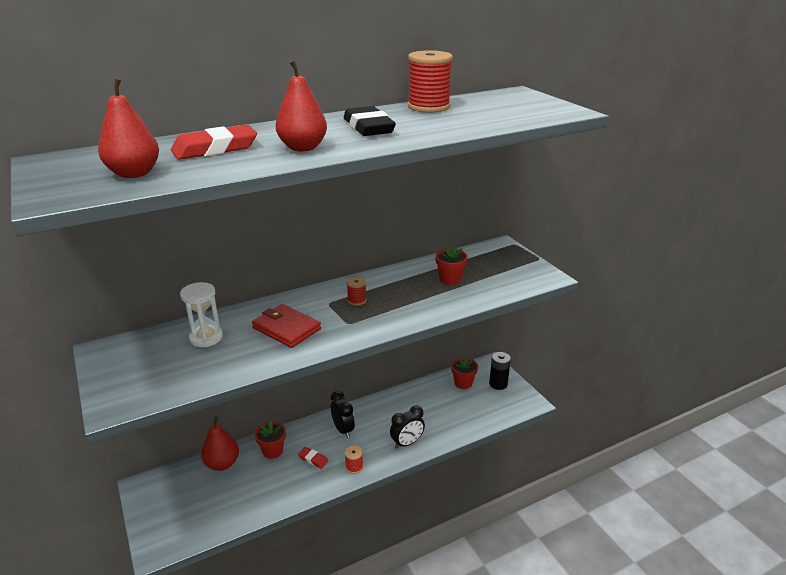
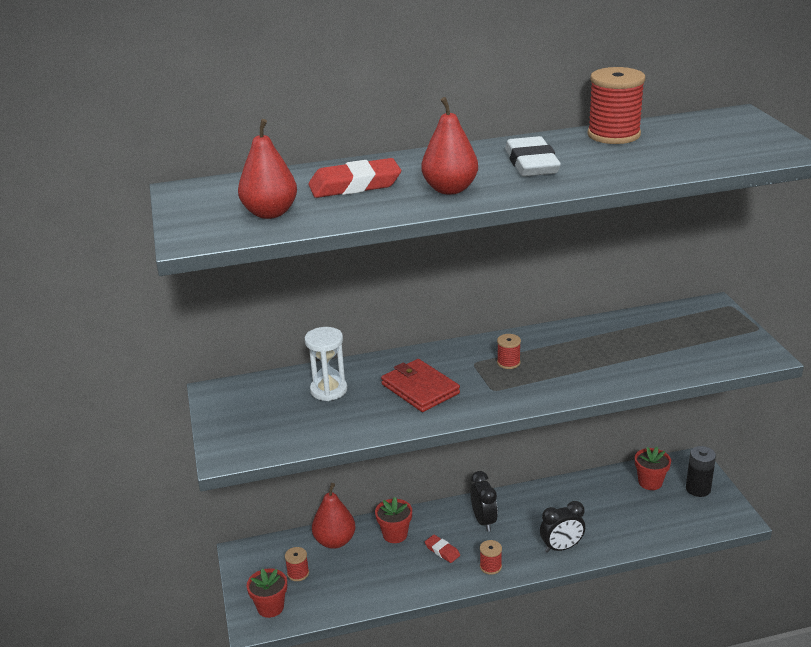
camera: 15 degrees right, 0 degrees up
black eraser [344,106,396,136] -> white eraser [505,136,561,176]
red flower pot [435,245,468,285] -> red flower pot moved to [247,568,287,618]
none -> red spool [285,547,309,581]

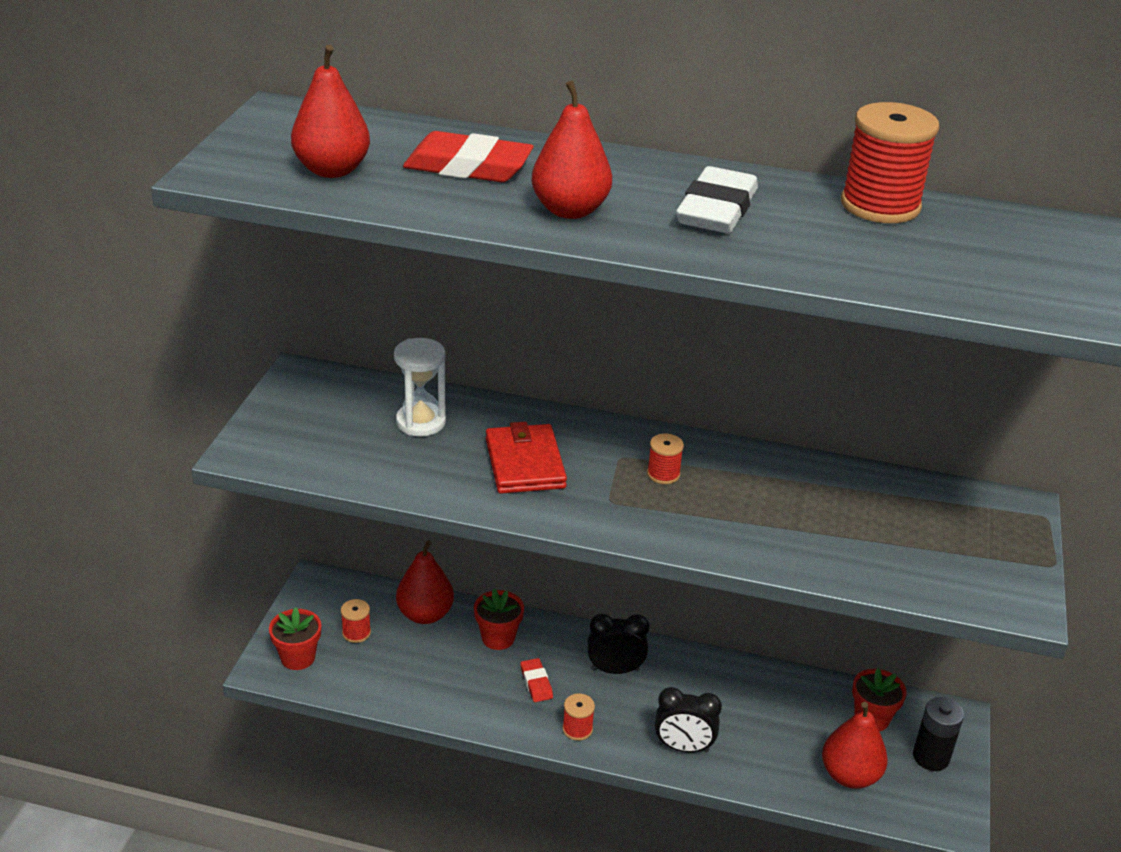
camera: 25 degrees right, 5 degrees up
black clock [470,471,498,532] -> black clock turned 105 degrees counterclockwise [587,614,649,674]
none -> red pear [822,702,888,789]

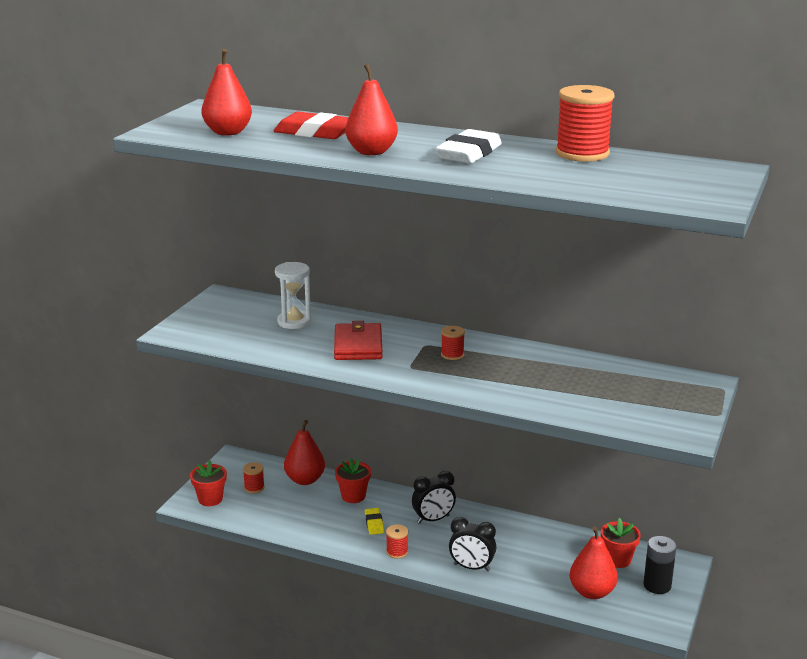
camera: 10 degrees right, 10 degrees down
red eraser [520,658,553,702] -> yellow eraser [365,508,384,535]
black clock [587,614,649,674] -> black clock turned 150 degrees clockwise [412,471,456,524]

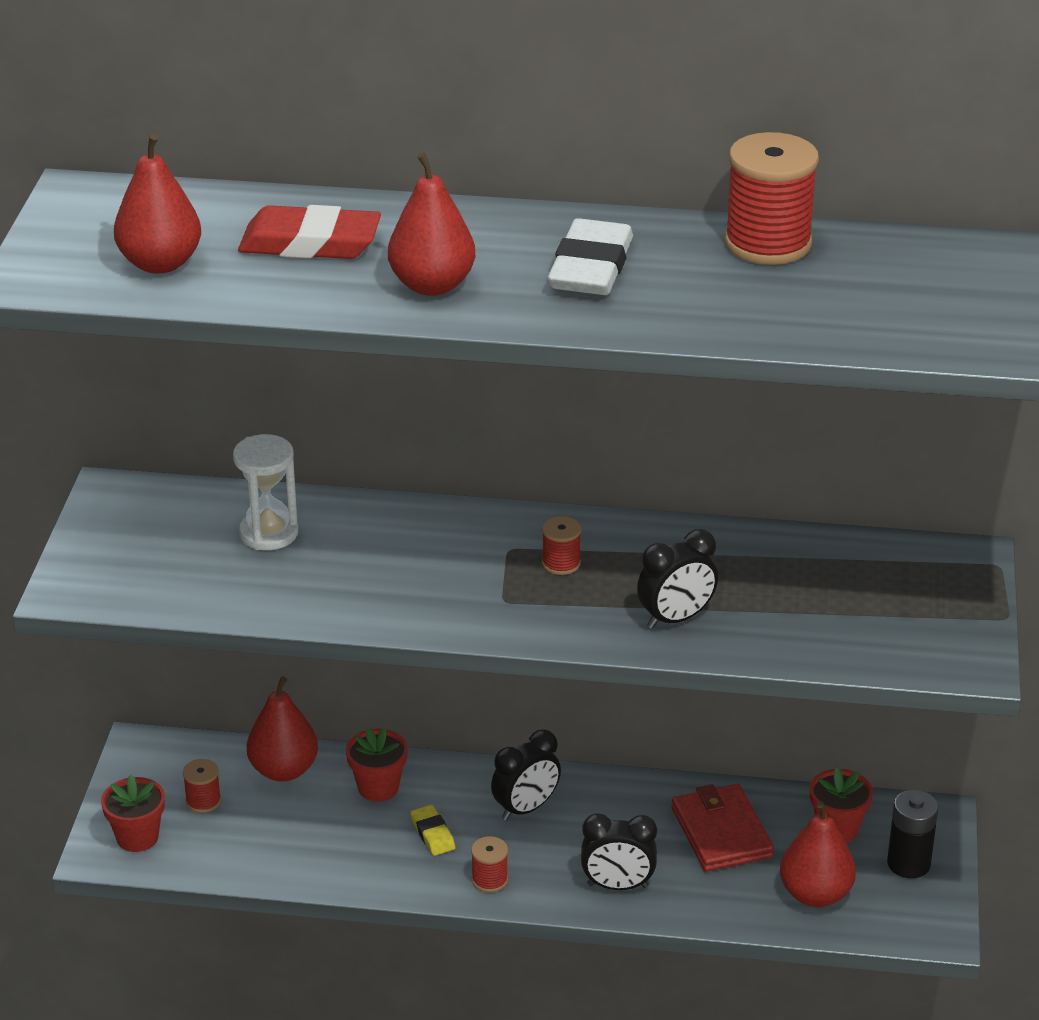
camera: 15 degrees left, 10 degrees up
red wallet [334,321,383,360] -> red wallet moved to [672,784,774,872]
none -> black clock [637,529,718,629]

